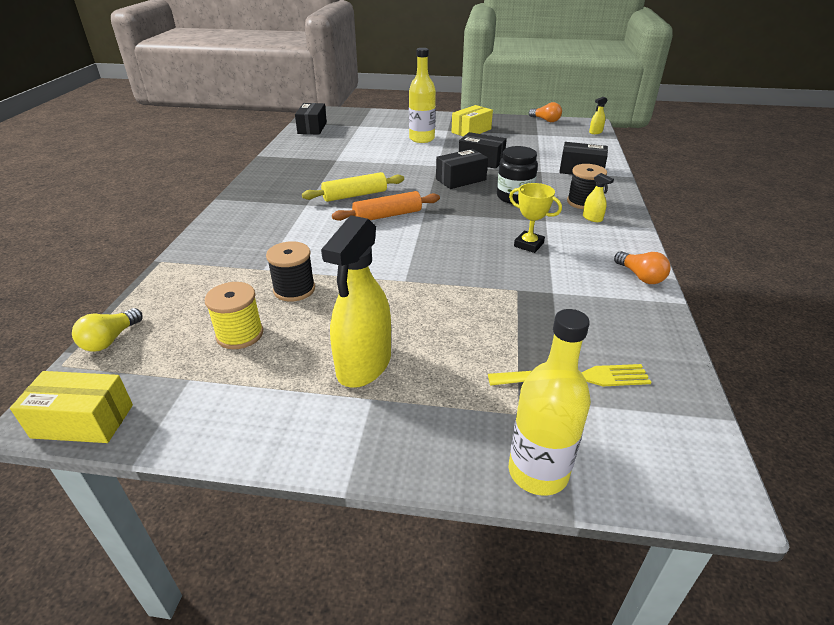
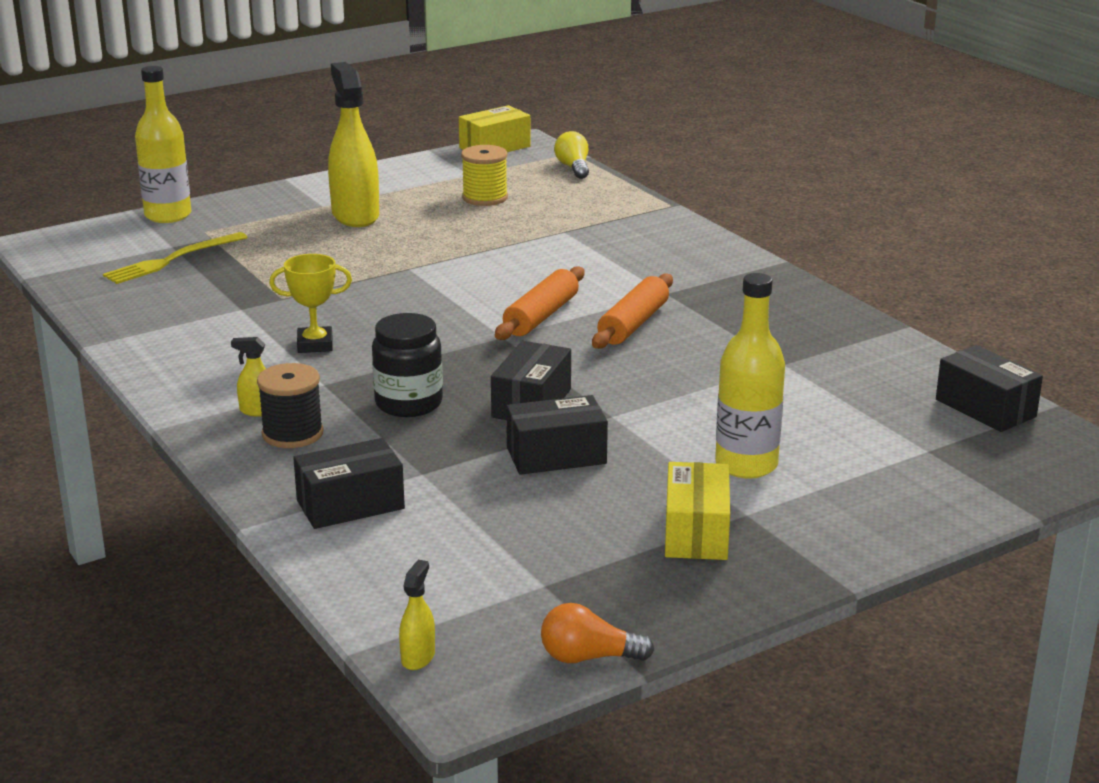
camera: 140 degrees right, 10 degrees down
black spool [266,241,315,302] -> none
yellow rolling pin [302,172,404,202] -> orange rolling pin [592,273,673,349]
orange light bulb [614,251,671,284] -> none

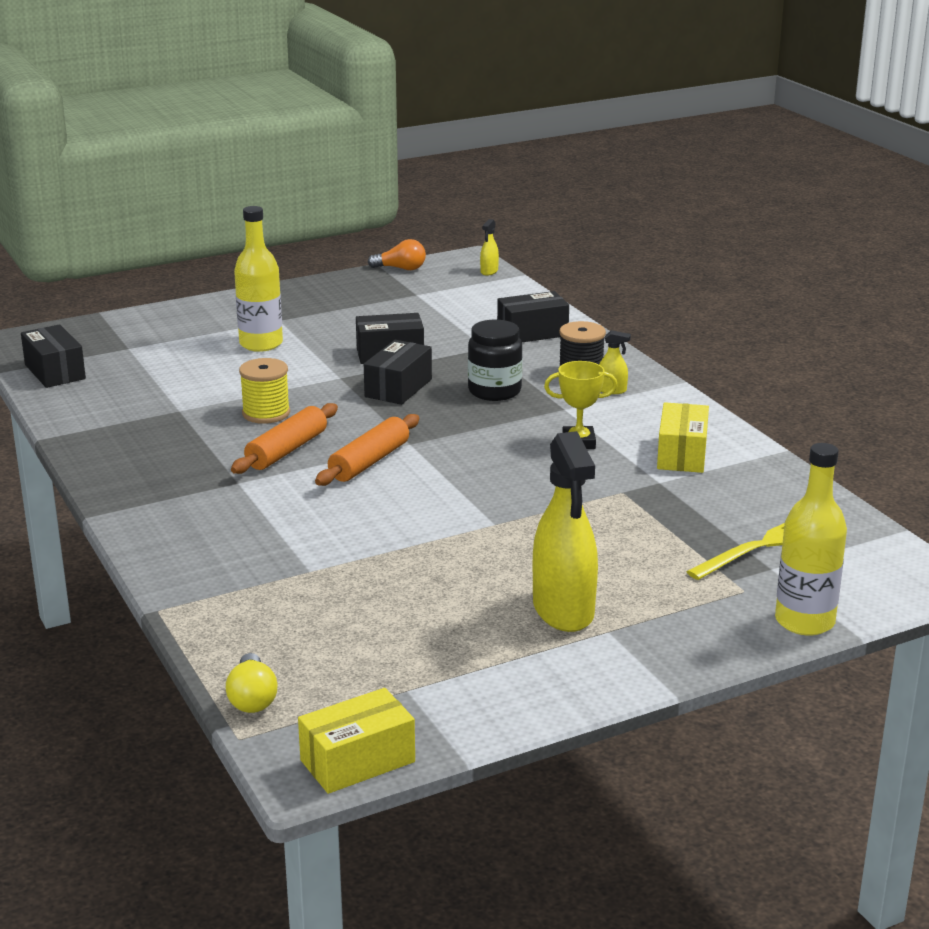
camera: 175 degrees left, 0 degrees up
yellow spool [461,145,508,206] -> yellow spool moved to [239,358,290,424]
yellow box [665,462,730,560] -> yellow box moved to [657,402,709,473]

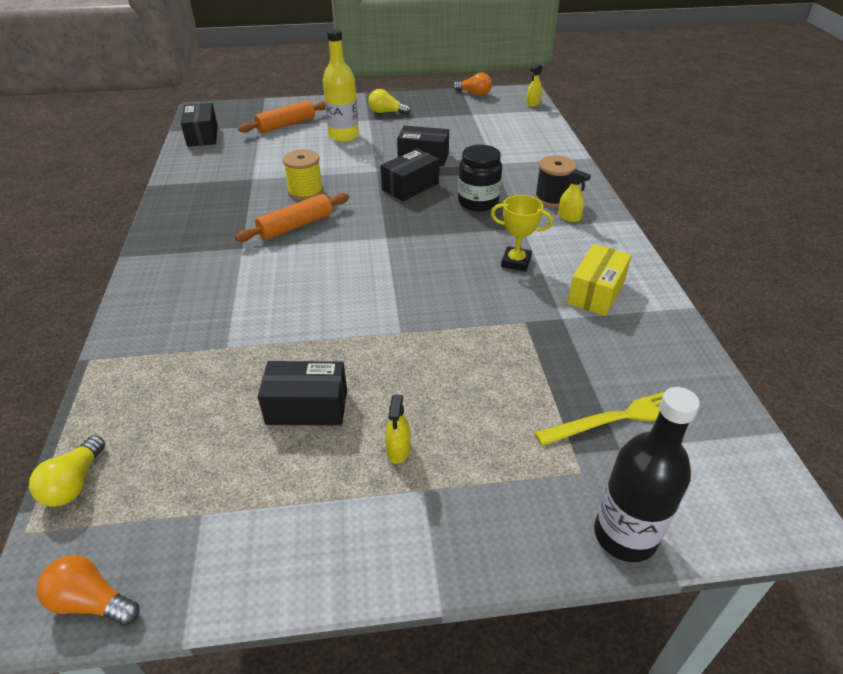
camera: 20 degrees right, 15 degrees up
yellow box [298,688,415,794] -> orange light bulb [37,555,139,626]
orange rolling pin [315,414,419,486] -> orange rolling pin moved to [238,100,325,133]
black box [497,291,569,342] -> black box moved to [258,361,347,426]
yellow spray bottle [533,431,598,632] -> yellow spray bottle [385,395,410,463], size x0.42
yellow bottle [775,443,847,636] -> black bottle [594,387,700,562]
none -> yellow light bulb [368,89,411,115]

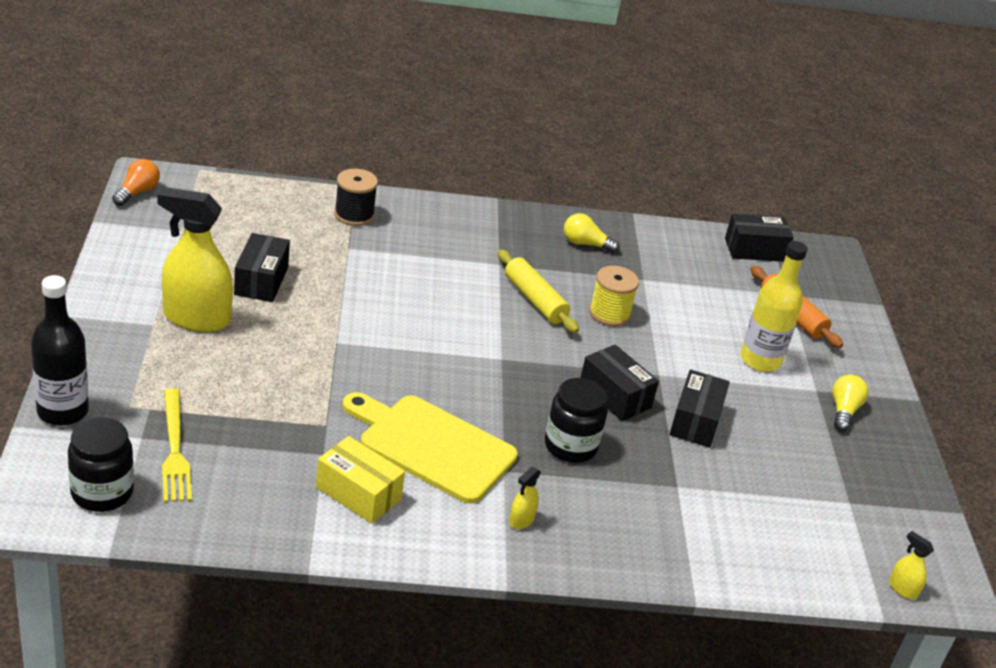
camera: 90 degrees right, 5 degrees down
yellow light bulb [29,435,105,507] -> yellow light bulb moved to [564,213,620,253]
orange rolling pin [235,193,349,242] -> yellow rolling pin [498,250,579,333]
yellow spray bottle [385,395,410,463] -> yellow spray bottle [158,187,233,332], size x2.38
orange light bulb [453,73,492,96] -> none
yellow trophy [491,195,553,272] -> yellow cutting board [342,392,518,504]
black spool [535,155,577,207] -> black spool moved to [334,169,378,226]
none -> black jar [68,418,134,512]

